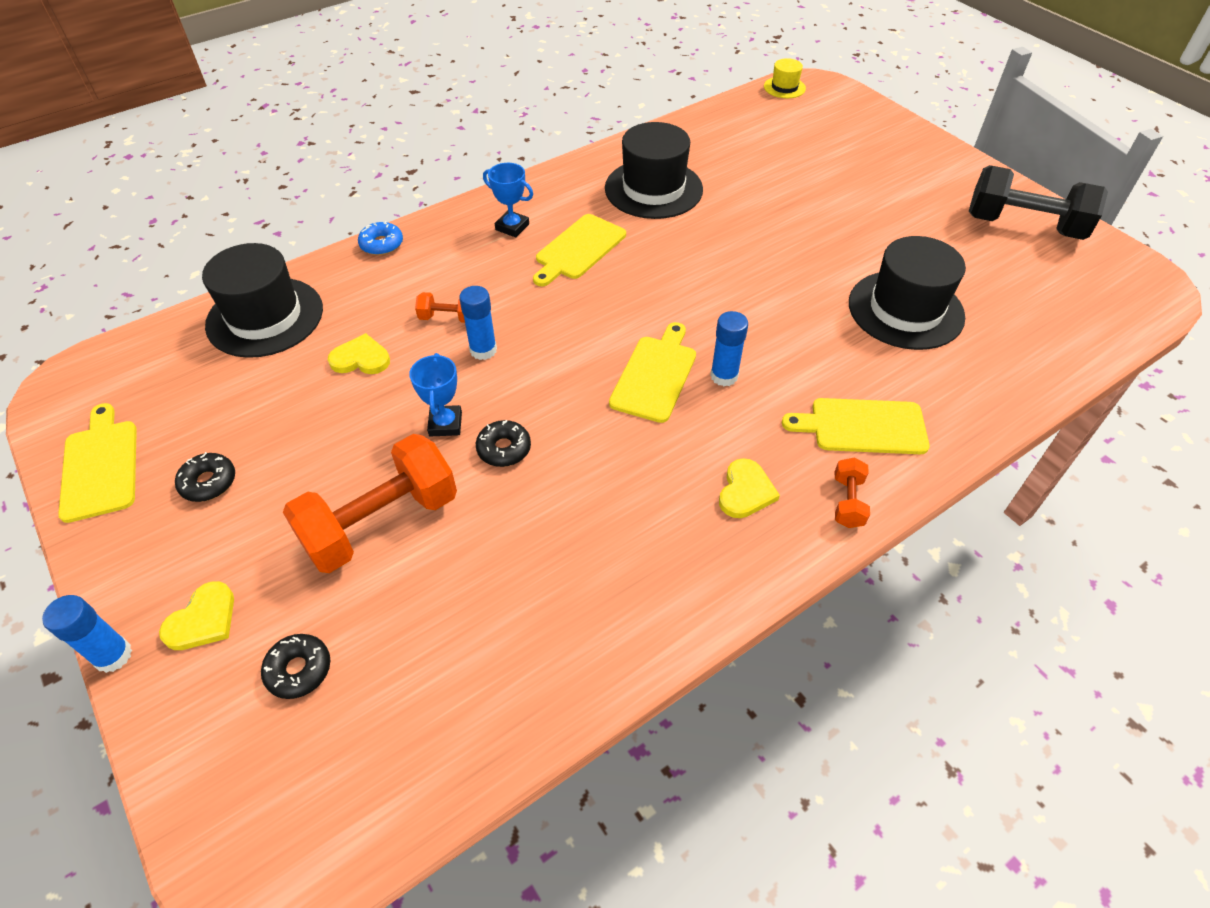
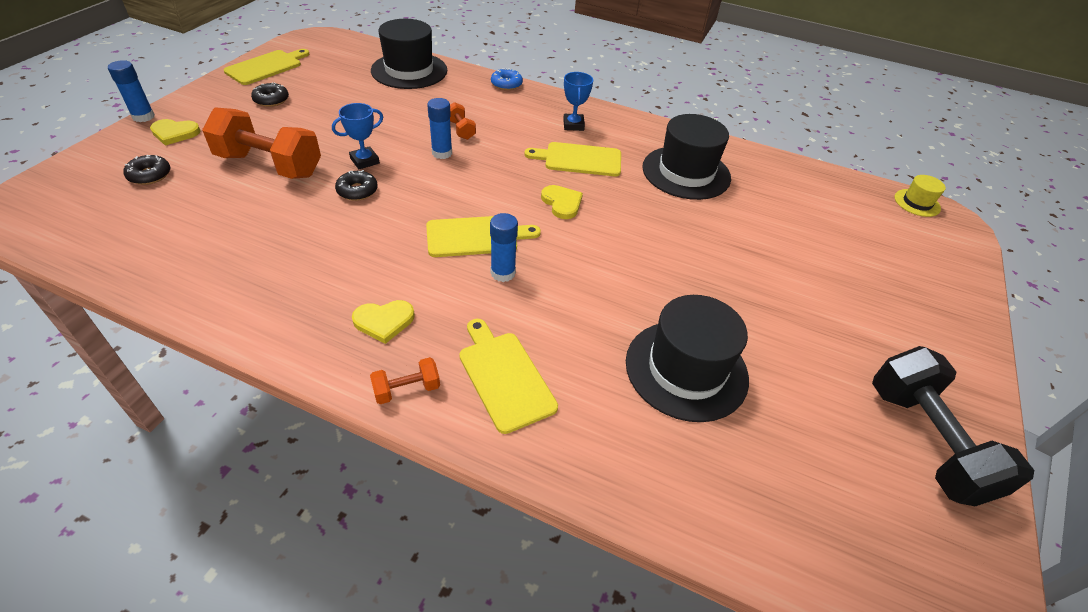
camera: 55 degrees right, 5 degrees down
yellow heart [328,333,390,374] -> yellow heart moved to [541,185,583,219]

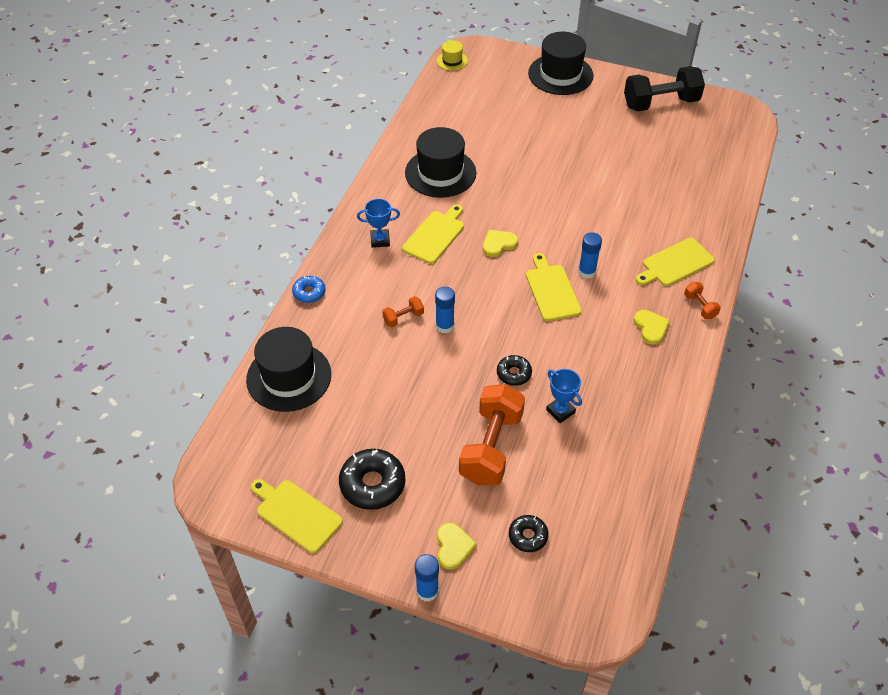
camera: 90 degrees left, 5 degrees up
black donut [251,82,289,107] -> black donut [339,449,405,510], size x1.73
blue trophy [332,103,383,169] -> blue trophy moved to [546,369,582,423]
yellow cutting board [524,142,621,176] -> yellow cutting board turned 150 degrees counterclockwise [402,204,464,264]
black hat [626,295,749,422] -> black hat moved to [528,32,593,95]

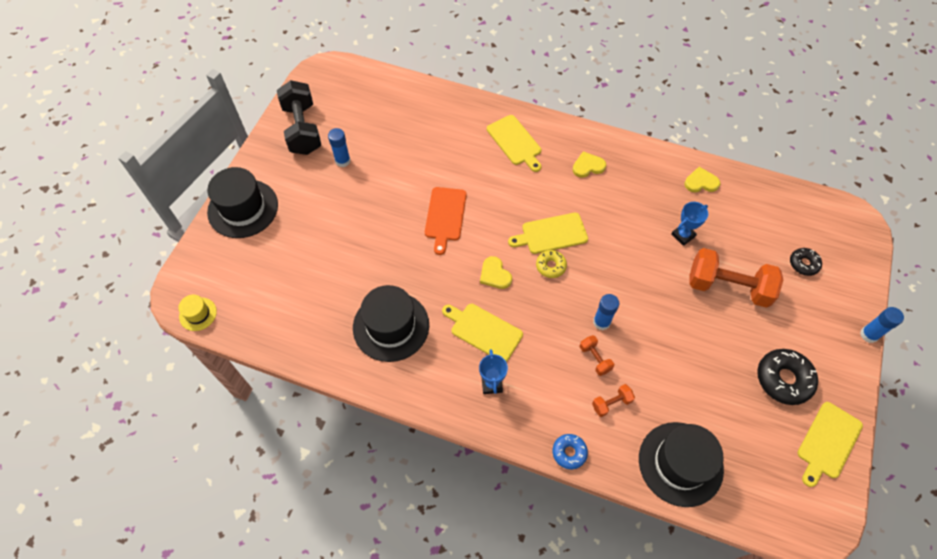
camera: 90 degrees left, 10 degrees up
yellow heart [437,523,477,570] -> yellow heart moved to [684,167,720,192]
black donut [497,355,532,386] -> none
blue glue stick [578,232,602,279] -> blue glue stick moved to [328,128,351,167]
orange dumbbell [684,282,721,319] -> orange dumbbell moved to [592,384,635,417]
none -> orange cutting board [425,187,467,255]
none -> yellow donut [536,250,567,278]

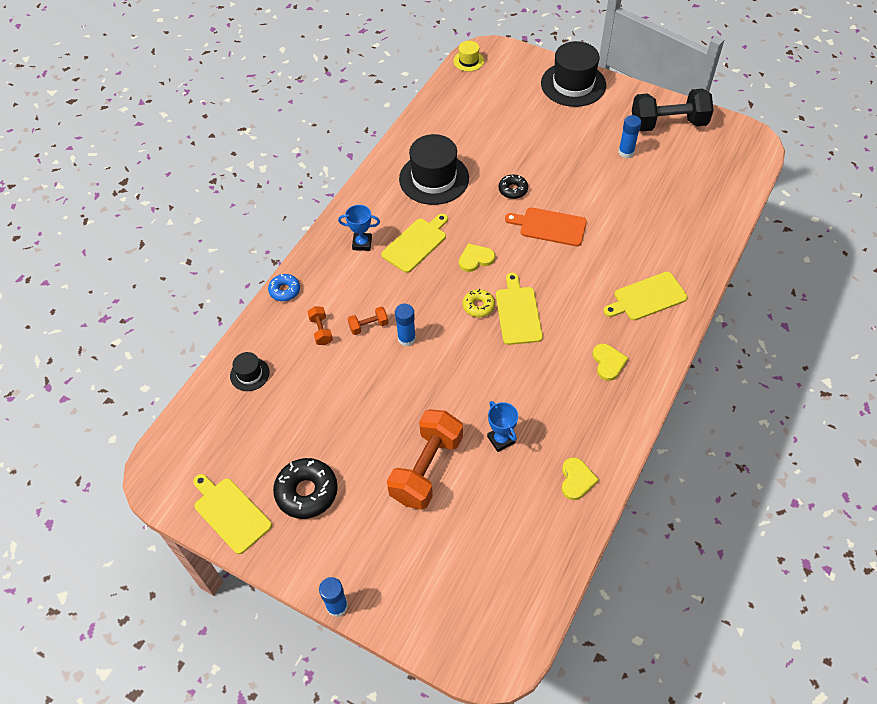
camera: 100 degrees right, 5 degrees down
black hat [639,422,724,507] -> black hat [230,352,270,391], size x0.49
black donut [790,248,822,276] -> black donut moved to [498,175,528,199]

